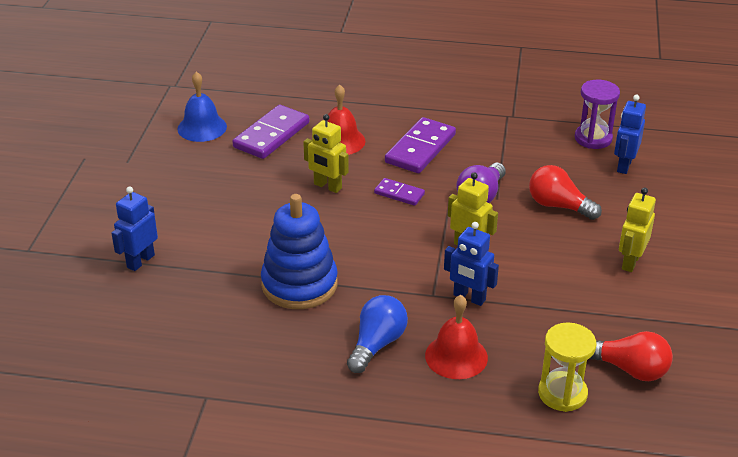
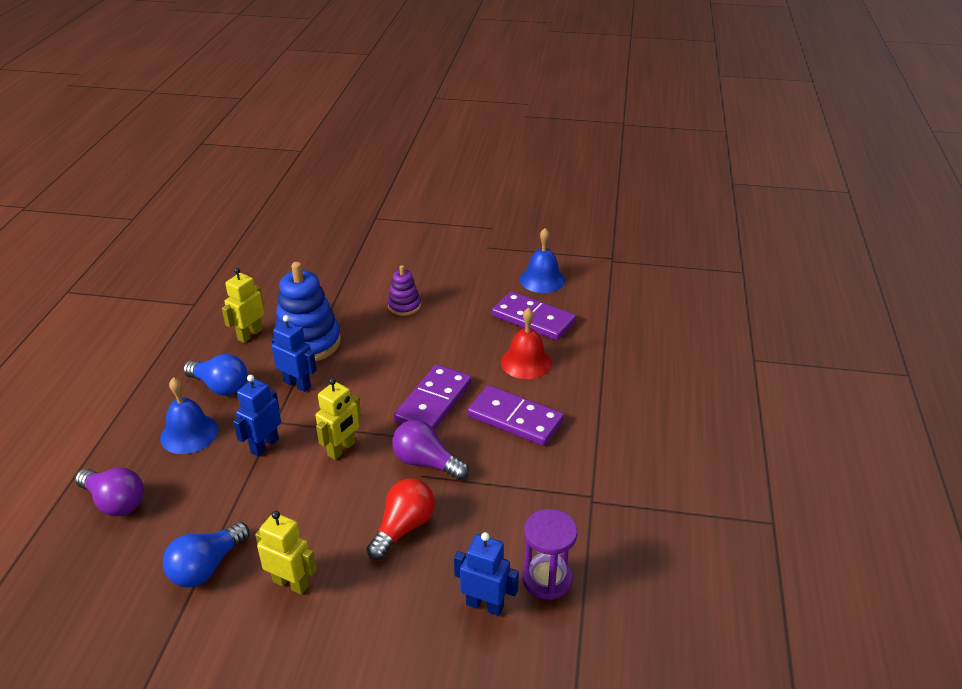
camera: 90 degrees right, 0 degrees up
blue robot [111,187,158,271] -> blue robot moved to [271,315,317,392]
yellow robot [303,114,349,193] -> yellow robot moved to [222,268,264,343]
purple domino [374,178,425,206] -> purple domino [394,365,472,431], size x1.83
red bell [425,295,488,379] -> blue bell [160,377,218,454]
yellow hourglass [538,322,596,412] -> purple light bulb [75,468,144,516]
red light bulb [590,331,673,381] -> none
none -> blue light bulb [163,522,249,587]
none -> purple stacking toy [388,265,421,316]

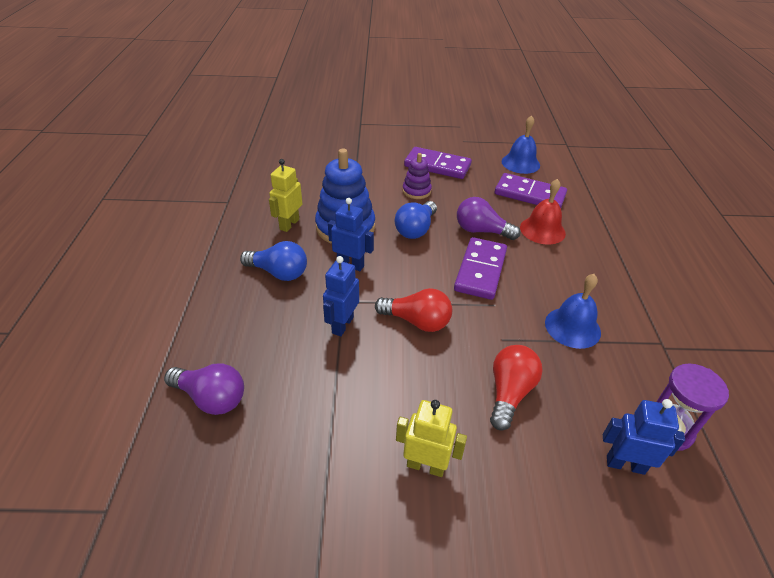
camera: 10 degrees left, 5 degrees up
blue bell [160,377,218,454] -> blue bell moved to [545,274,601,349]
blue light bulb [163,522,249,587] -> blue light bulb moved to [395,201,437,239]
yellow robot [316,378,361,460] -> red light bulb [375,288,452,332]
purple light bulb [392,420,469,480] -> purple light bulb moved to [457,197,520,240]
purple domino [467,385,564,446] -> purple domino moved to [404,147,472,179]

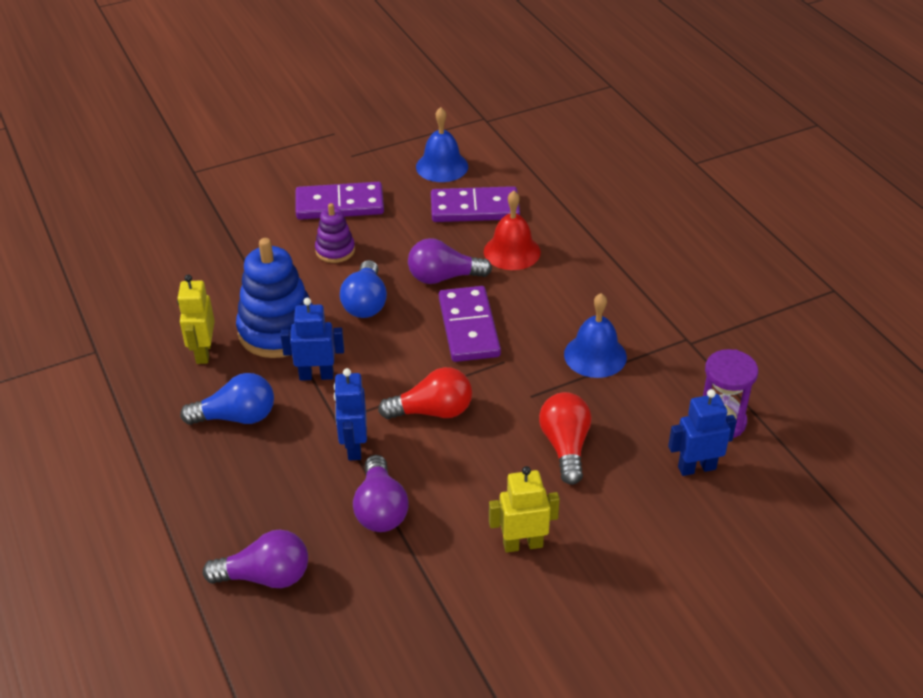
camera: 25 degrees left, 0 degrees up
none -> purple light bulb [353,455,409,532]

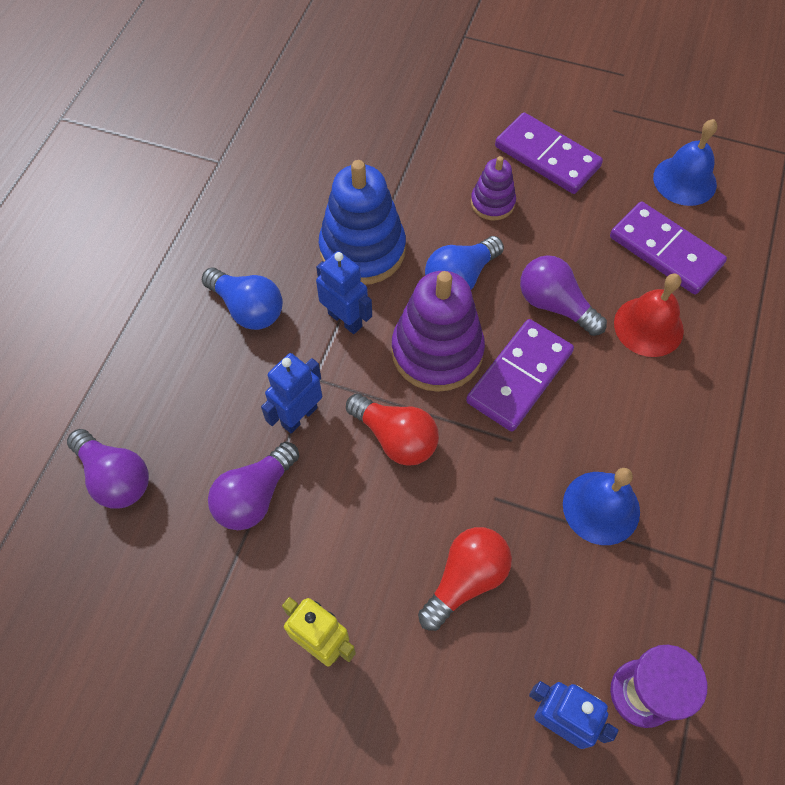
camera: 45 degrees right, 20 degrees up
yellow robot [177,275,215,364] -> none
none -> purple stacking toy [392,271,485,392]

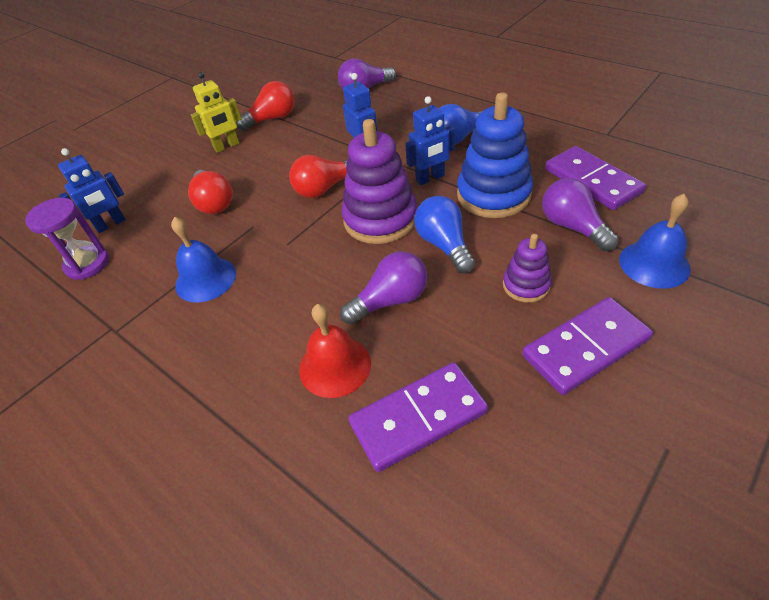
camera: 115 degrees right, 15 degrees down
purple light bulb [208,442,299,530] -> purple light bulb moved to [542,178,619,251]
purple domino [466,319,574,432] -> purple domino moved to [545,146,646,210]
blue bell [653,119,718,206] -> blue bell moved to [619,194,691,289]
none -> red light bulb [236,81,295,131]

